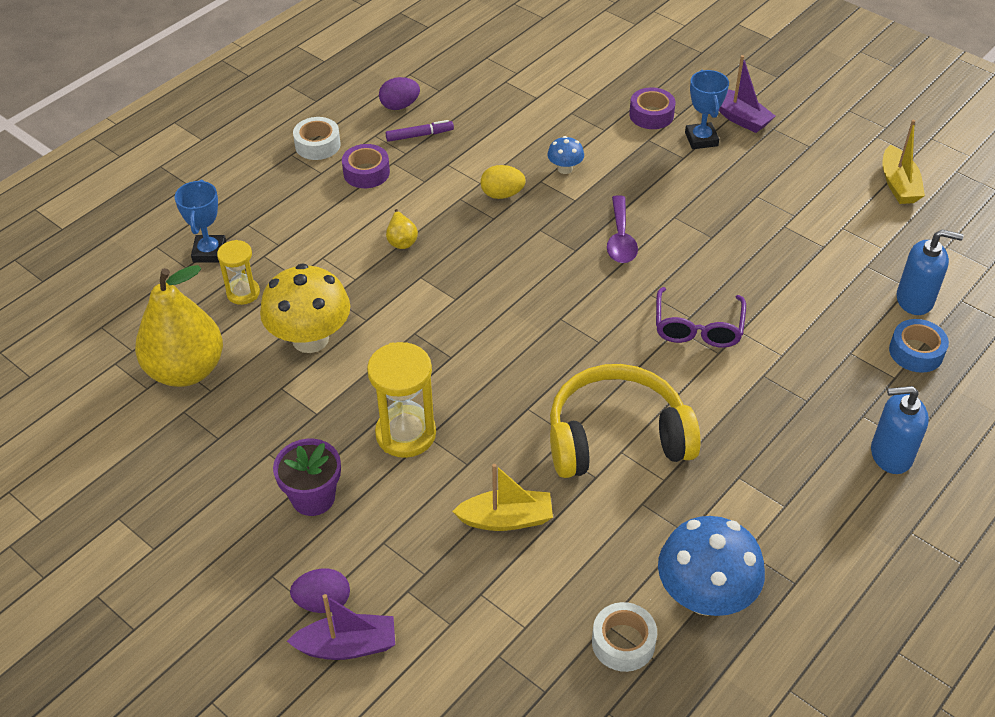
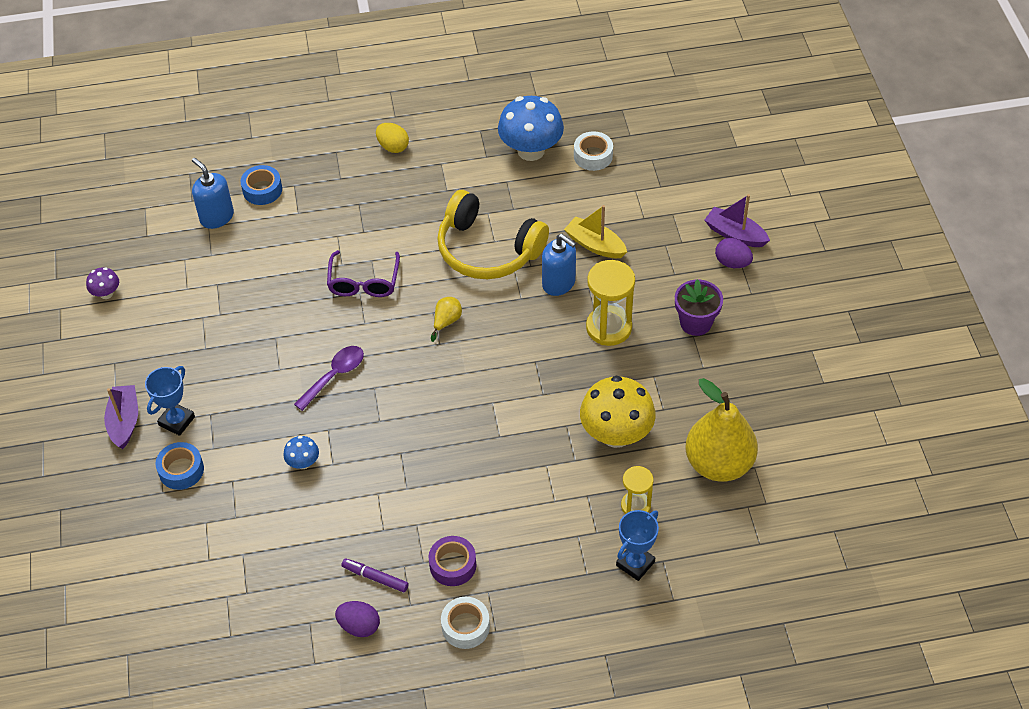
camera: 140 degrees left, 5 degrees up
yellow pear [386,209,418,249] -> yellow pear moved to [431,297,462,342]
yellow egg [481,165,526,199] -> yellow egg moved to [376,123,409,153]
purple tape [629,87,675,129] -> blue tape [155,442,204,490]
purple glasses [656,287,746,348] -> purple glasses turned 135 degrees clockwise [327,250,400,297]
blue soap dispenser [871,386,929,474] -> blue soap dispenser moved to [542,234,576,296]
yellow boat [883,120,925,204] -> purple mushroom [86,267,119,299]

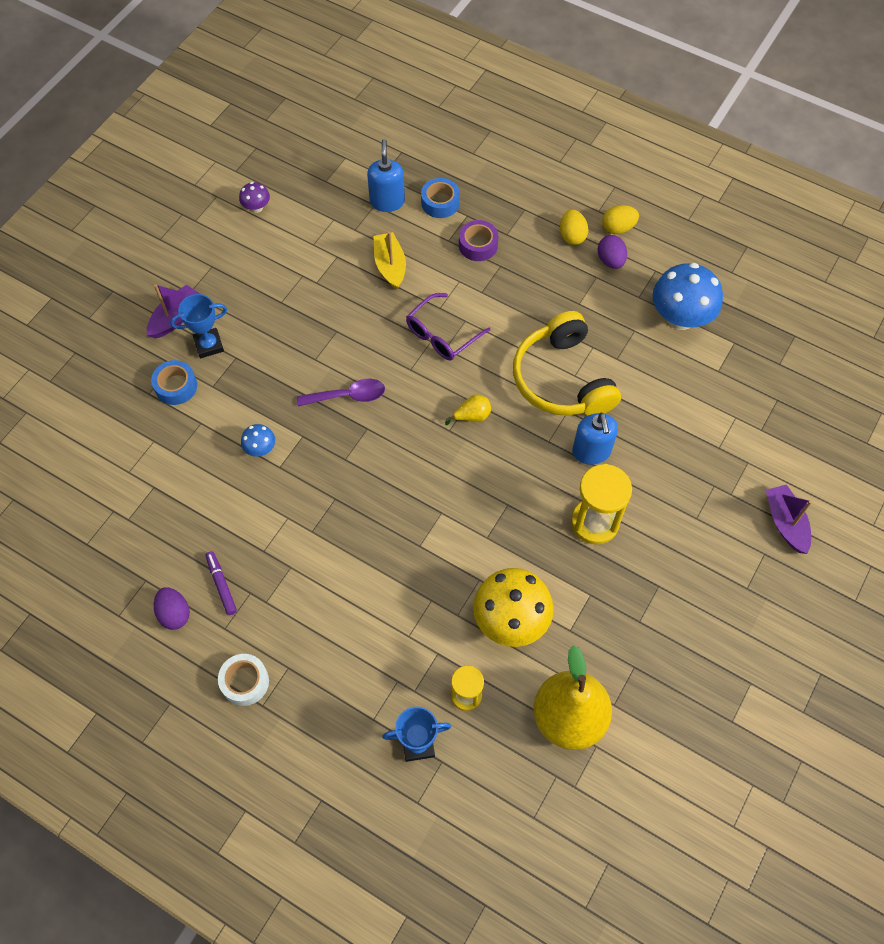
camera: 40 degrees right, 10 degrees up
purple tape [429,536,476,586] -> purple tape moved to [459,220,498,261]
yellow boat [564,205,627,258] -> yellow boat moved to [373,232,406,290]
white tape [574,131,613,171] -> none
purple flower pot [675,279,723,336] -> none
purple egg [715,238,753,268] -> purple egg moved to [598,235,627,269]
none -> yellow egg [602,205,639,234]

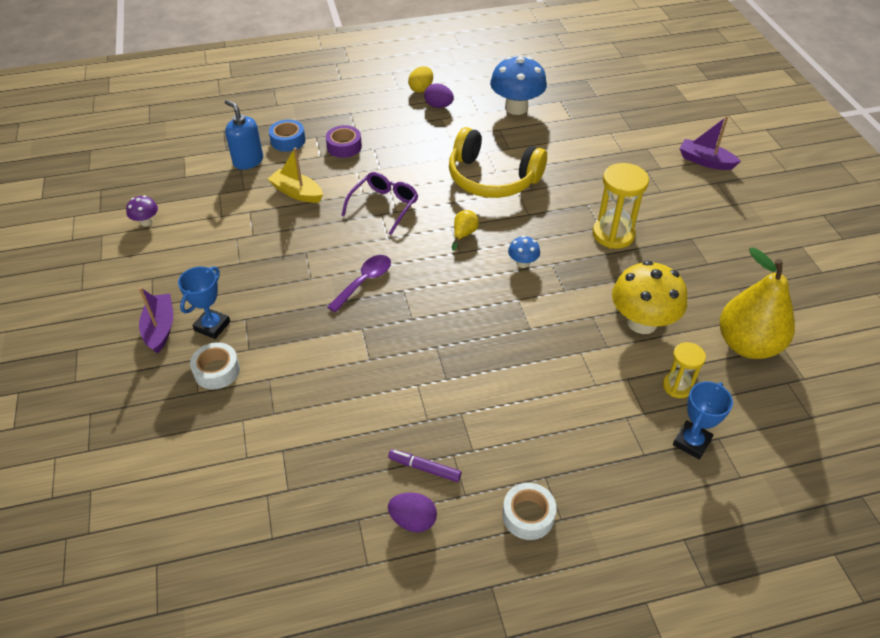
camera: 45 degrees left, 15 degrees down
blue tape [151,360,197,405] -> white tape [190,342,240,389]
blue mushroom [241,424,275,457] -> blue mushroom moved to [508,236,540,268]
purple glasses [406,293,491,361] -> purple glasses turned 150 degrees counterclockwise [341,172,418,235]
yellow egg [560,209,588,245] -> none
blue soap dispenser [572,413,618,465] -> none

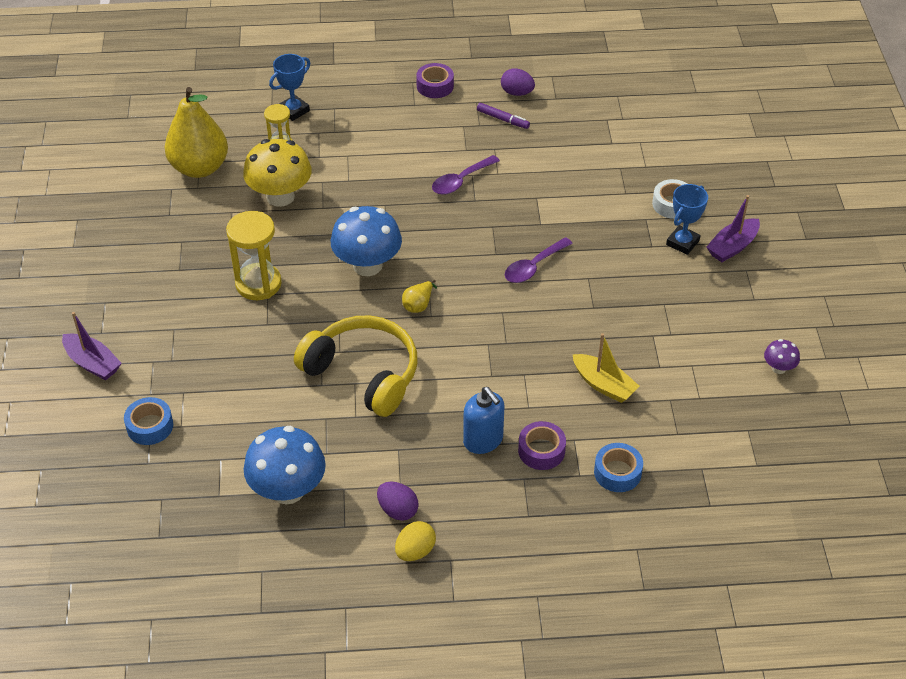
camera: 170 degrees left, 0 degrees up
purple boat [139,287,173,354] -> purple boat turned 45 degrees clockwise [706,195,760,262]
blue soap dispenser [225,100,263,170] -> blue soap dispenser moved to [463,387,504,454]
purple glasses [341,172,418,235] -> none
white tape [502,483,557,540] -> purple tape [416,63,454,98]
blue mushroom [508,236,540,268] -> blue mushroom [331,206,402,276], size x2.12
none -> blue tape [124,397,173,445]
none -> purple spoon [432,155,500,195]

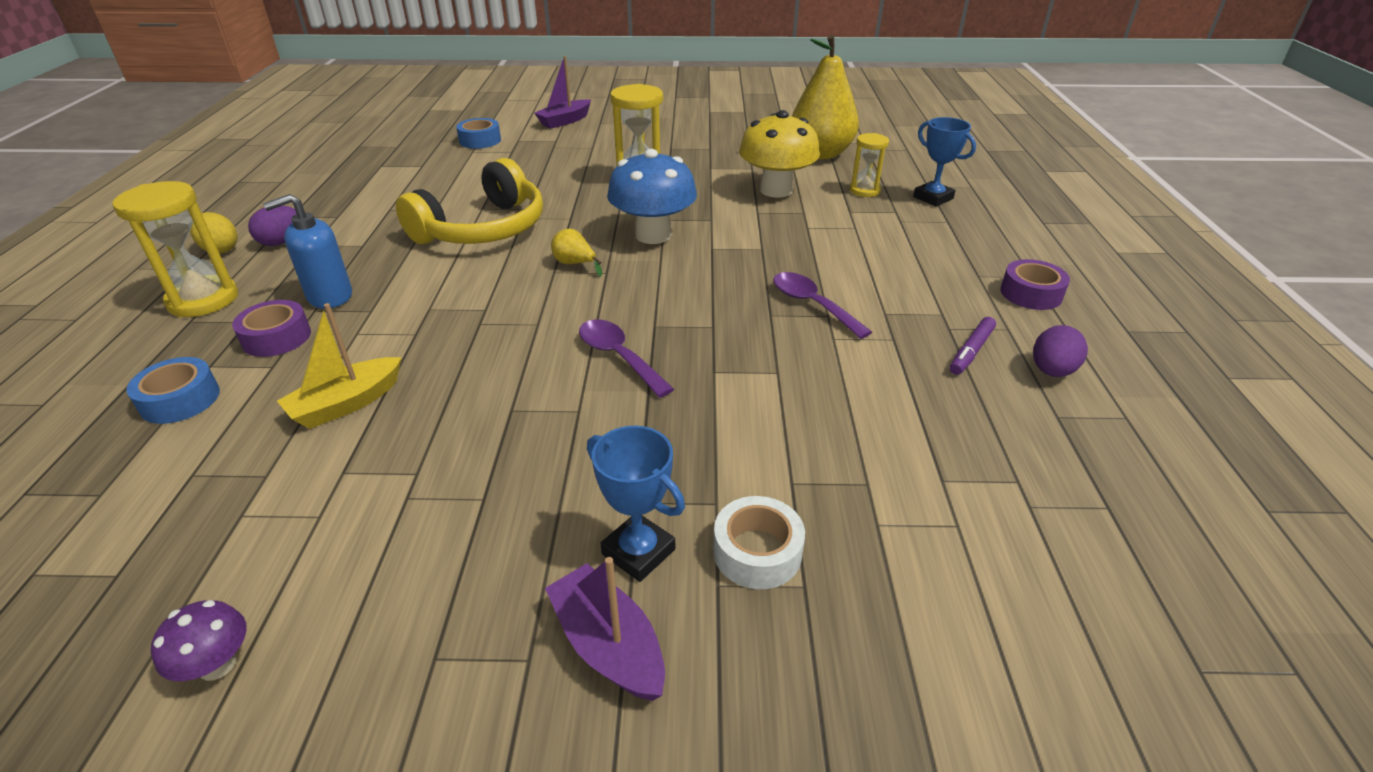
camera: 95 degrees right, 10 degrees down
blue mushroom [244,426,326,504] -> none
none -> yellow hourglass [112,181,238,317]

